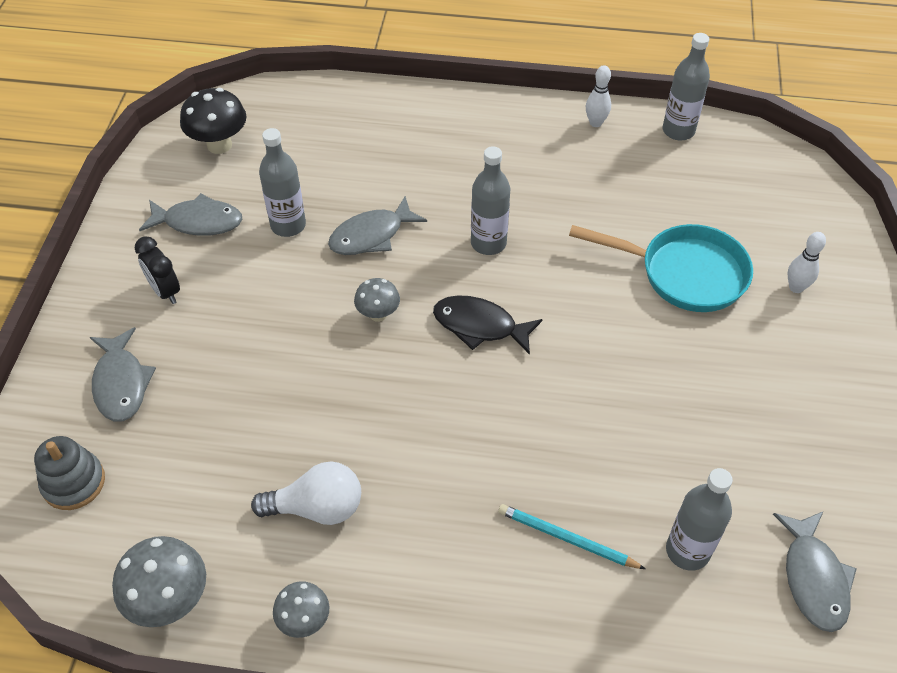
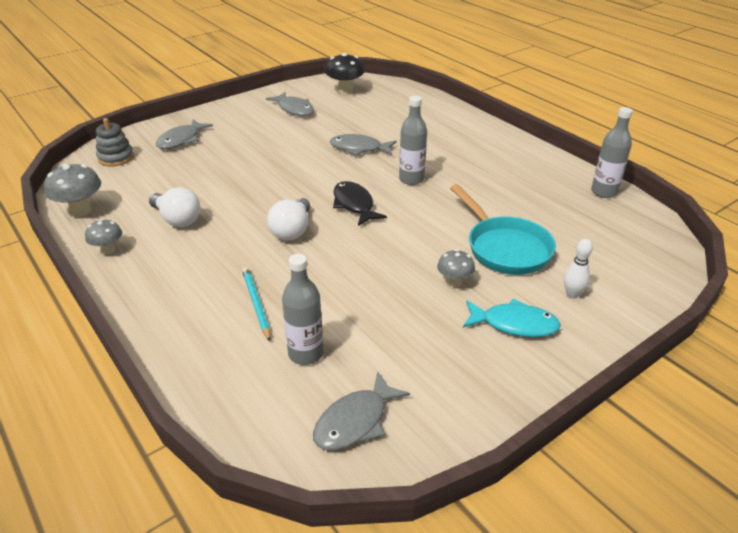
camera: 45 degrees right, 15 degrees down
black clock [135,236,180,304] -> none
grey bottle [259,128,306,237] -> none
grey mushroom [354,278,400,322] -> grey mushroom moved to [437,249,475,287]
white bowling pin [586,65,611,127] -> none
none -> white light bulb [267,198,310,240]
none -> turquoise fish [463,299,561,337]

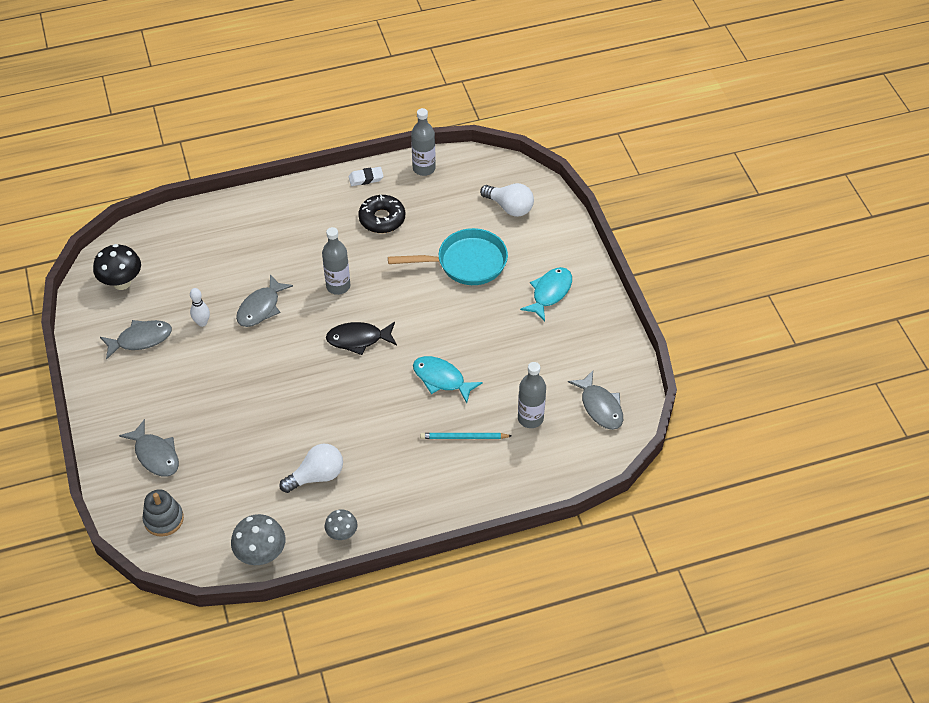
camera: 70 degrees left, 15 degrees up
white light bulb [267,198,310,240] -> white light bulb moved to [480,183,534,217]
grey mushroom [437,249,475,287] -> none
white bowling pin [564,239,593,299] -> white bowling pin moved to [190,288,210,327]
none -> white eraser [349,167,383,186]
none -> black donut [358,195,405,233]
none -> turquoise fish [413,356,483,403]

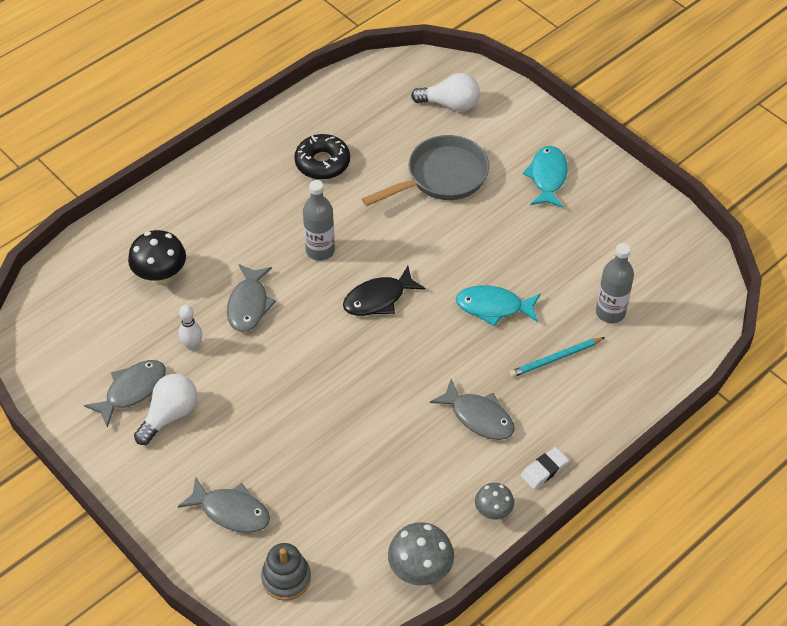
camera: 25 degrees left, 0 degrees up
black mushroom [93,244,141,290] -> black mushroom moved to [128,230,186,285]
white light bulb [279,444,343,493] -> white light bulb moved to [134,374,197,445]
white eraser [349,167,383,186] -> white eraser moved to [520,447,569,489]
turquoise pan [388,228,508,285] -> grey pan [362,135,489,206]
grey bottle [411,108,436,176] -> none
grey fish [568,371,623,430] -> grey fish moved to [430,379,515,440]

